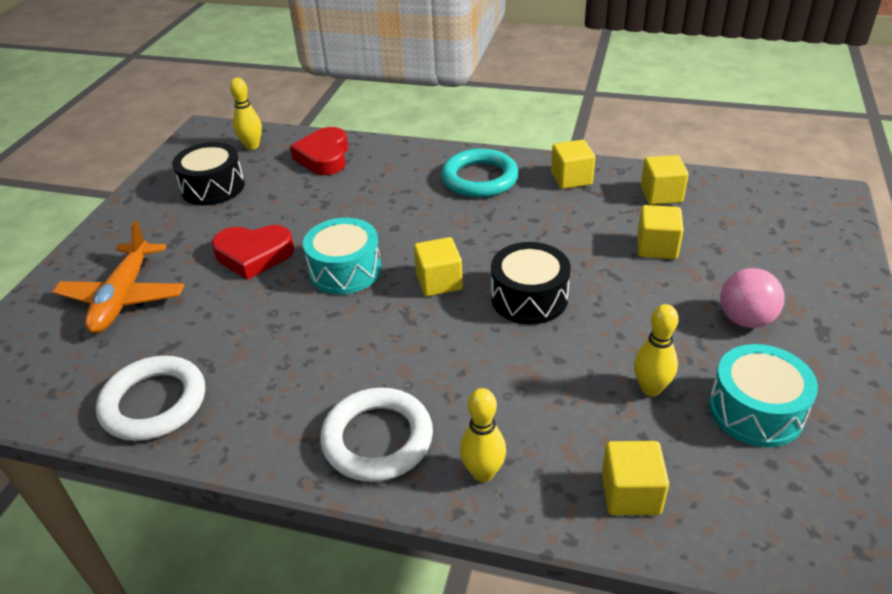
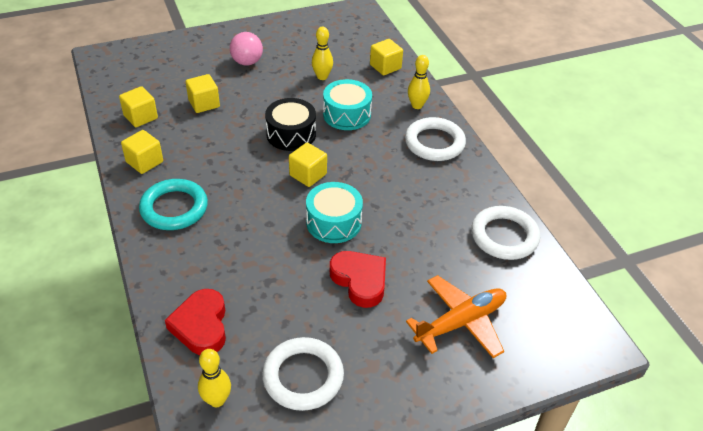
camera: 130 degrees left, 5 degrees up
black drum [172,142,245,205] -> white ring [262,337,344,411]
red heart [290,127,348,175] -> red heart turned 120 degrees clockwise [165,289,226,355]
turquoise drum [709,344,818,447] -> turquoise drum moved to [323,79,372,130]

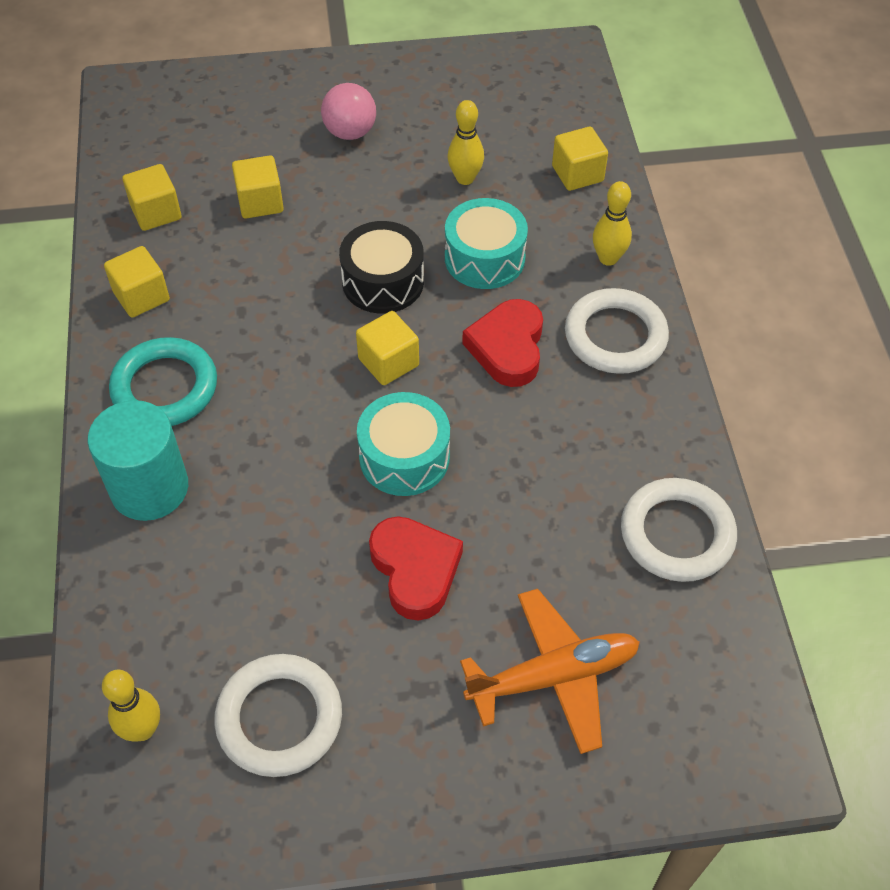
camera: 15 degrees right, 10 degrees up
red heart [165,289,226,355] -> red heart moved to [462,299,543,387]
none -> turquoise cylinder [87,400,188,521]

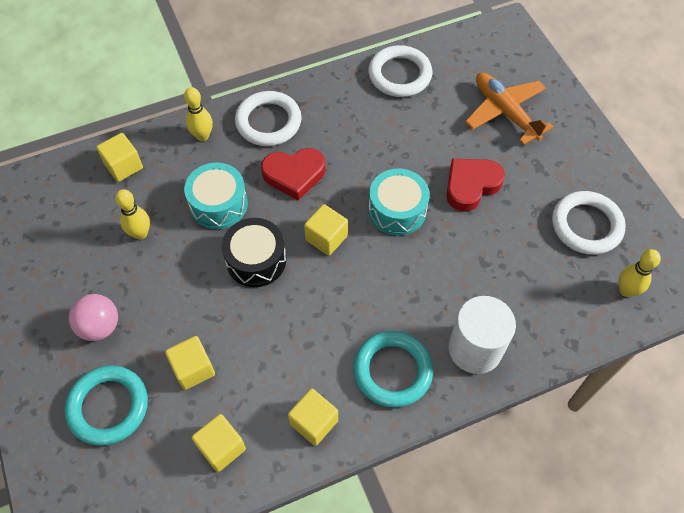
camera: 105 degrees left, 5 degrees up
turquoise cylinder [87,400,188,521] -> white cylinder [449,296,516,374]
none -> turquoise ring [65,365,148,446]

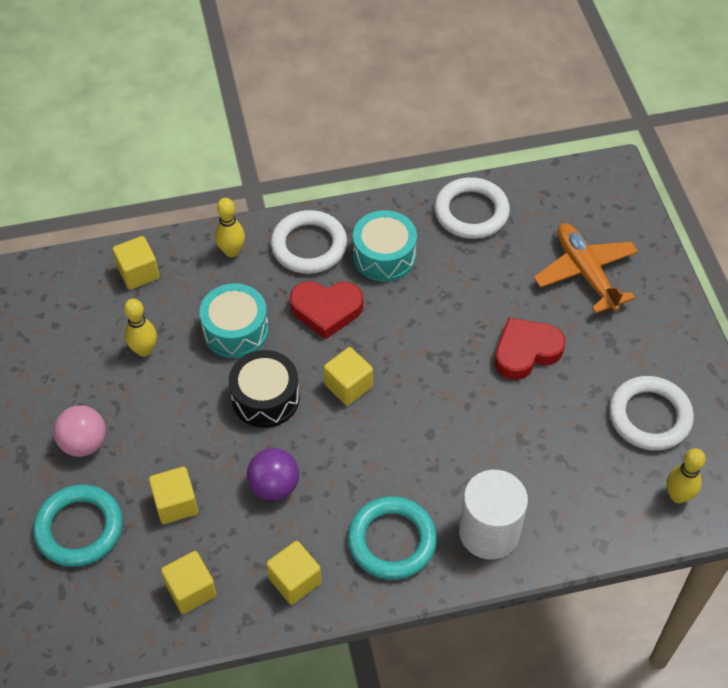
camera: 10 degrees right, 5 degrees down
turquoise drum [369,169,430,235] -> turquoise drum moved to [353,210,417,282]
none -> purple ball [247,448,299,501]

